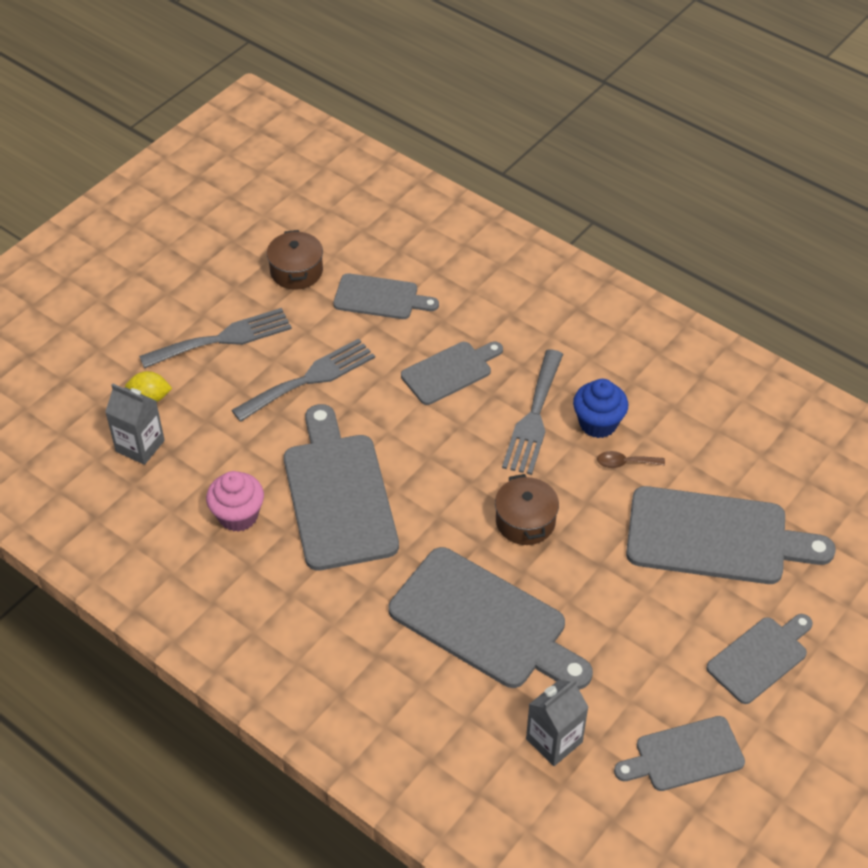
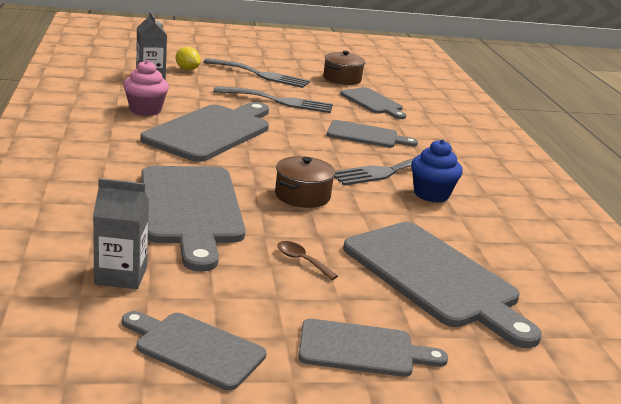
camera: 40 degrees right, 25 degrees down
brown spoon [597,451,665,468] -> brown spoon moved to [277,241,338,280]

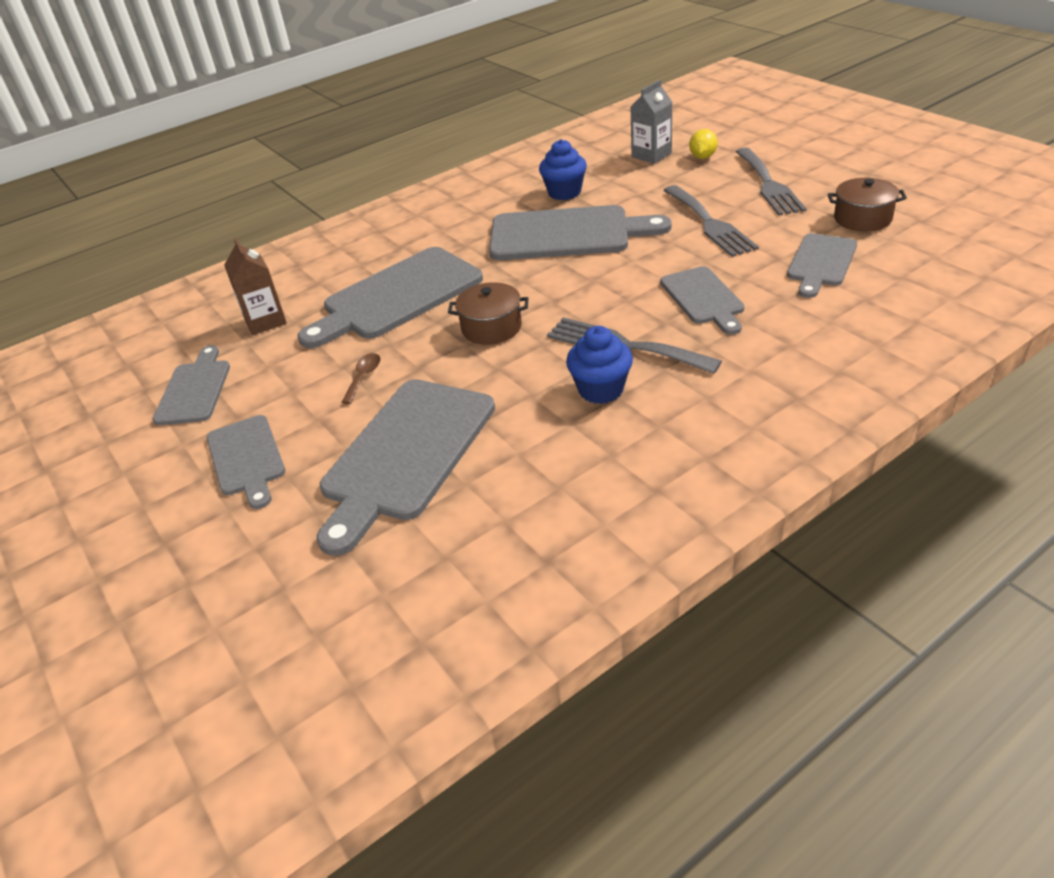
camera: 70 degrees right, 15 degrees up
grey carton [93,178,149,289] -> brown carton [224,237,287,335]
pink cupcake [123,60,169,116] -> blue cupcake [539,139,587,200]

